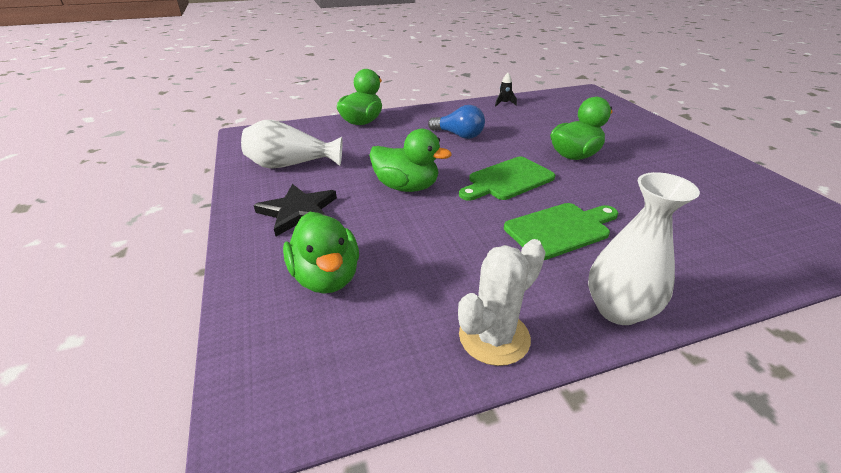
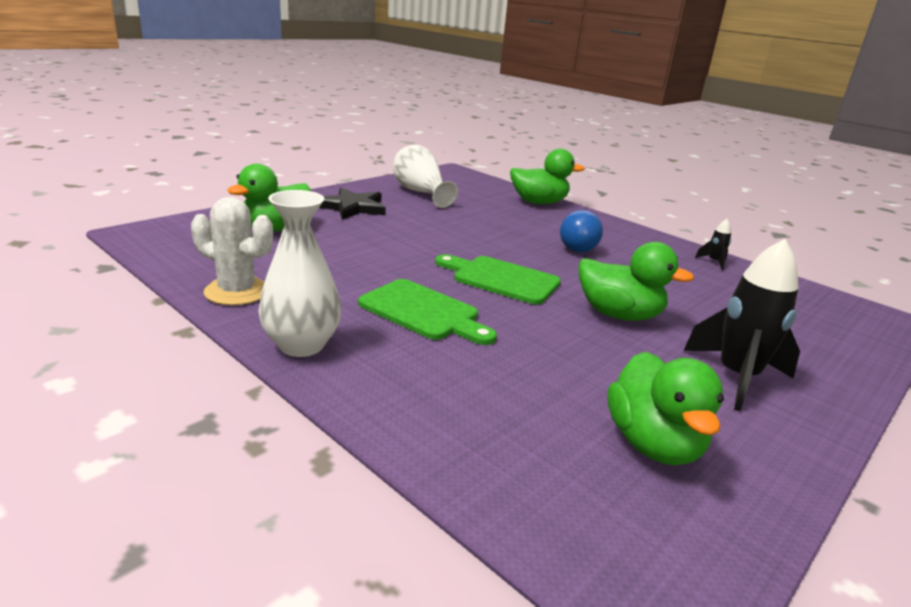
camera: 60 degrees right, 10 degrees down
green duck [369,129,451,192] -> green duck moved to [607,351,724,465]
none -> black rocket [683,239,800,411]

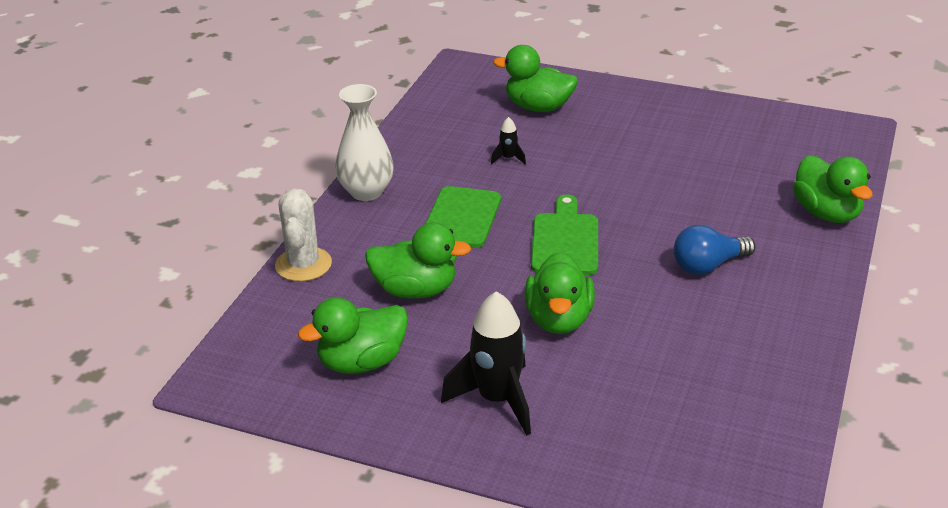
camera: 70 degrees right, 10 degrees up
white cactus [191,197,273,305] -> white cactus moved to [275,188,332,282]
black star [319,188,386,220] -> none
white vase [393,145,458,208] -> none
black rocket [695,219,731,270] -> black rocket moved to [491,117,526,164]
none -> green duck [365,222,471,299]

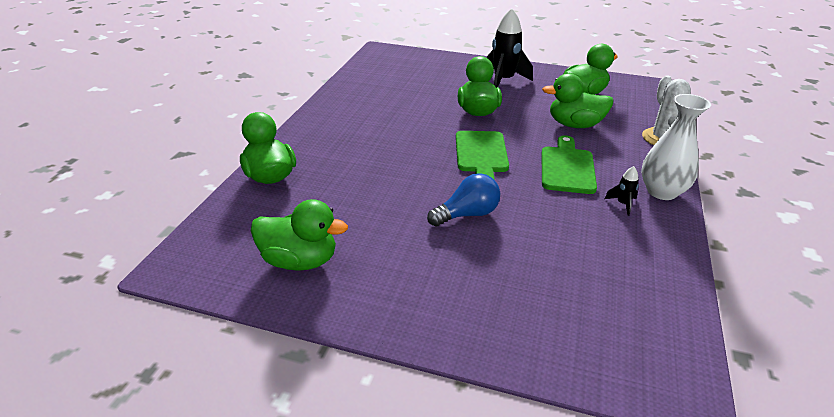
camera: 175 degrees right, 0 degrees up
black rocket [491,117,526,164] -> black rocket moved to [604,166,639,216]
green duck [493,45,578,112] -> green duck moved to [251,199,348,271]
blue light bulb [674,225,755,275] -> blue light bulb moved to [427,173,500,226]

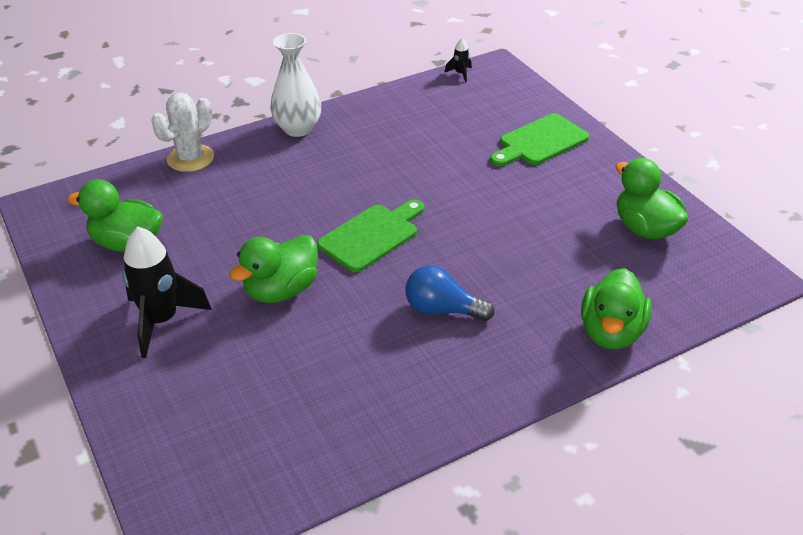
camera: 135 degrees left, 5 degrees up
blue light bulb [427,173,500,226] -> blue light bulb moved to [405,265,495,321]
green duck [542,73,614,128] -> none
green cutting board [542,135,597,194] -> green cutting board moved to [490,113,589,166]
black rocket [604,166,639,216] -> black rocket moved to [444,38,472,82]

